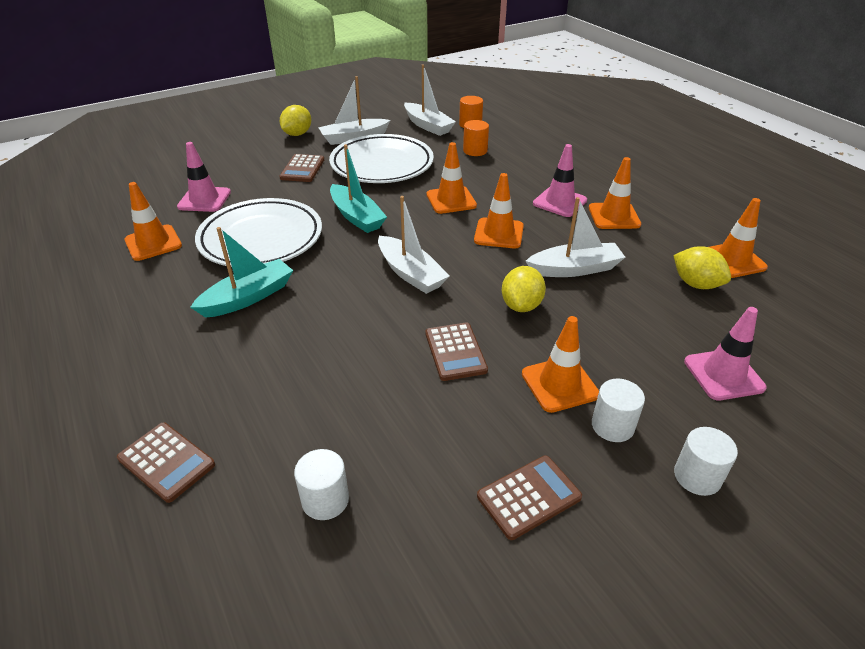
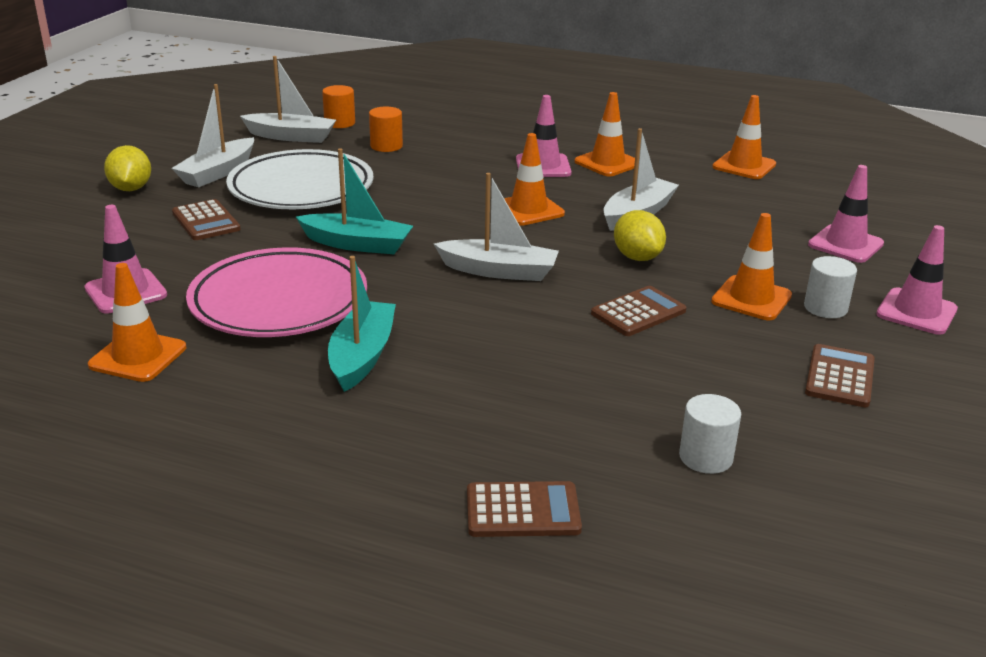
camera: 40 degrees left, 10 degrees down
white plate [195,198,322,267] -> pink plate [186,247,367,337]
brown calculator [425,323,488,381] -> brown calculator turned 75 degrees counterclockwise [591,286,687,336]
orange traffic cone [426,142,477,214] -> none
yellow lemon [673,246,731,289] -> none
white cylinder [674,427,738,496] -> pink traffic cone [876,225,958,335]

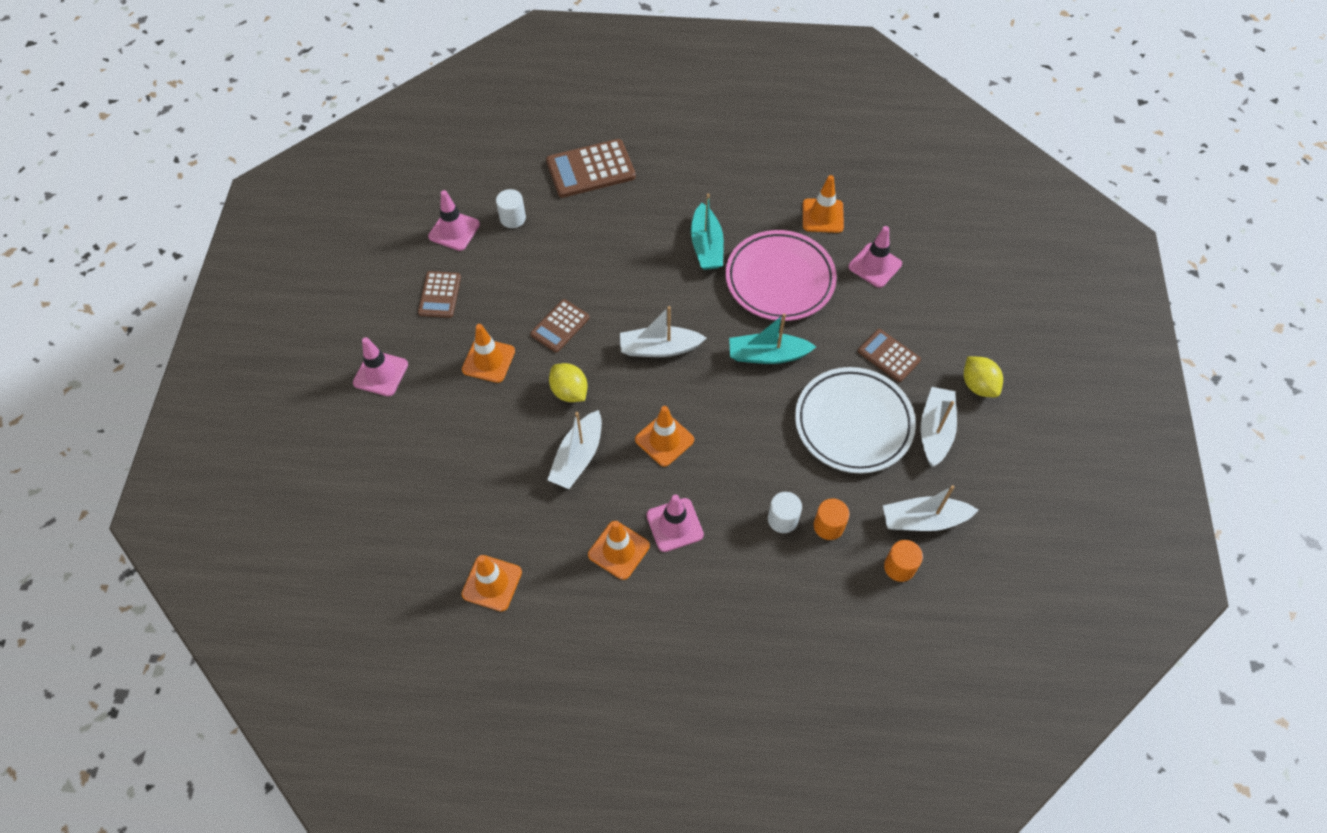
camera: 165 degrees right, 30 degrees up
brown calculator [467,481,582,537] -> brown calculator [546,139,636,198], size x1.64
white cylinder [804,256,857,318] -> white cylinder moved to [768,492,802,533]
pink traffic cone [808,165,884,263] -> pink traffic cone moved to [428,190,480,251]

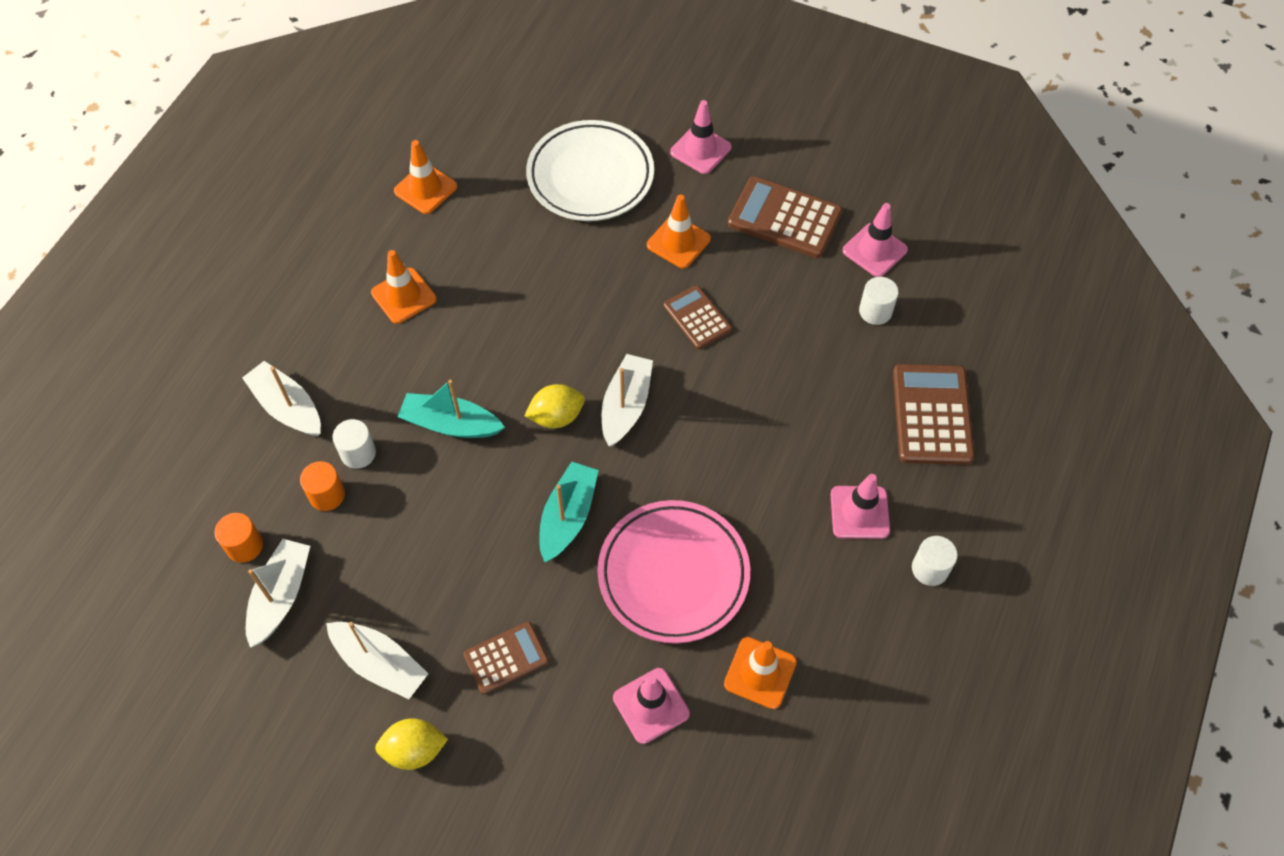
camera: 110 degrees right, 0 degrees up
brown calculator [418,271,461,318] -> brown calculator [728,176,843,258], size x1.64
white boat [547,410,602,489] -> white boat moved to [242,361,321,436]
yellow lemon [549,363,588,402] -> yellow lemon moved to [524,384,585,428]
orange traffic cone [635,406,694,467] -> none
pink traffic cone [646,494,704,552] -> pink traffic cone moved to [830,474,890,539]
turquoise boat [691,193,724,270] -> turquoise boat moved to [398,380,505,438]
white plate [795,367,916,473] -> white plate moved to [526,120,654,221]
none -> white cylinder [912,536,958,586]

